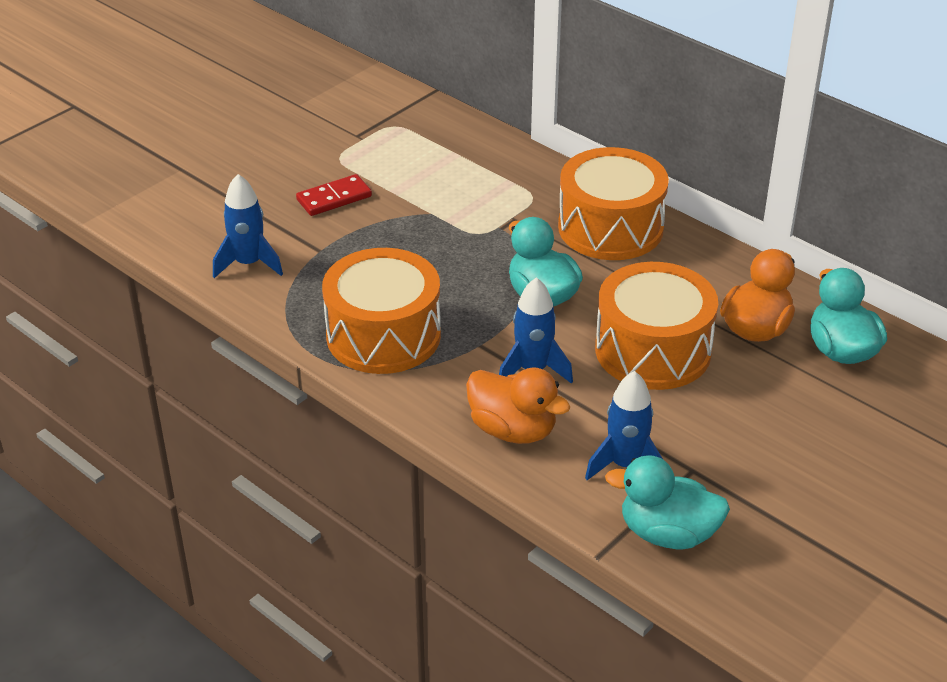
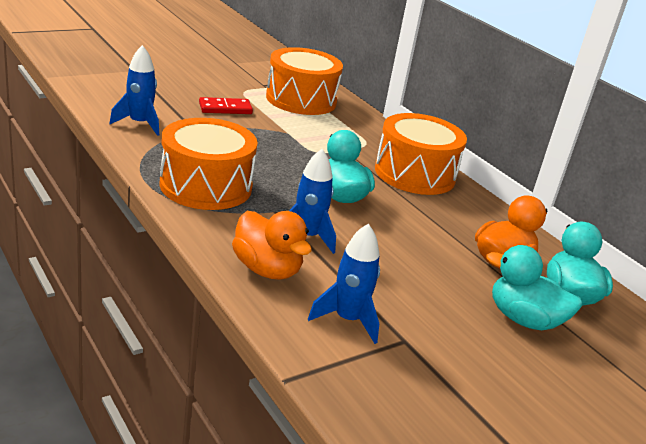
camera: 10 degrees right, 10 degrees down
orange drum [595,262,718,390] -> orange drum moved to [266,47,343,115]
turquoise duck [605,455,730,549] -> turquoise duck moved to [486,245,582,330]

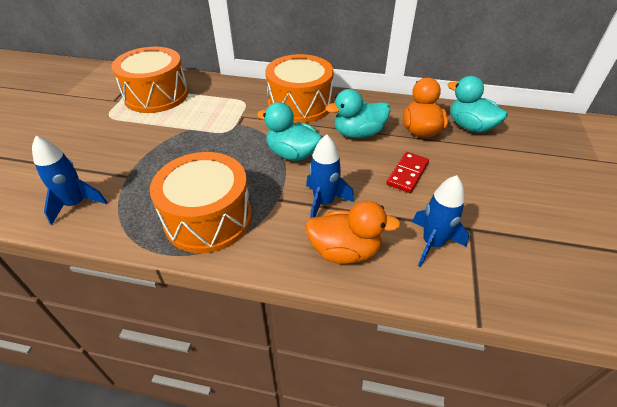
camera: 40 degrees left, 15 degrees up
red domino [199,97,253,114] -> red domino moved to [386,152,429,193]
turquoise duck [486,245,582,330] -> turquoise duck moved to [325,89,390,138]

